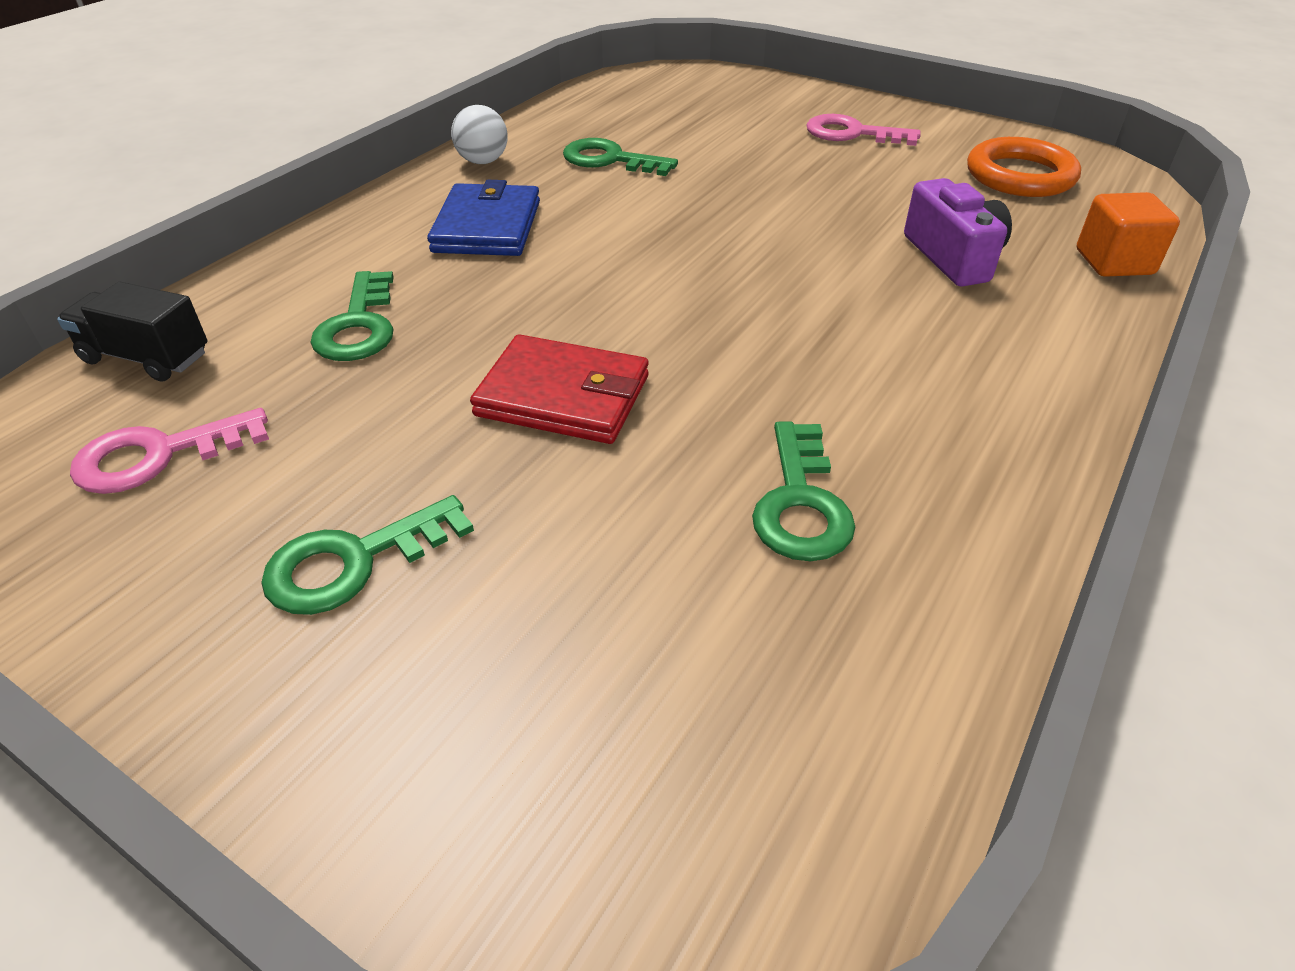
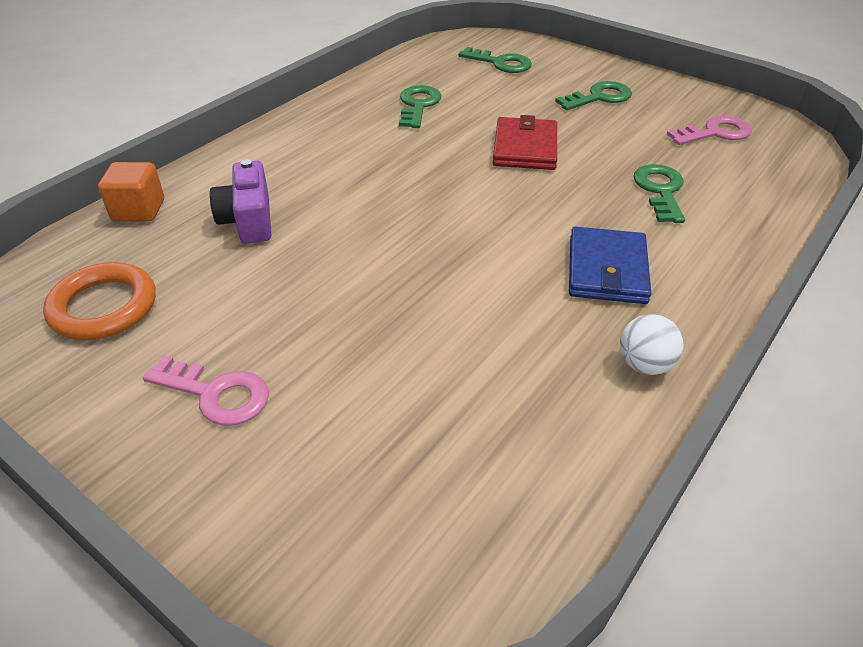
camera: 175 degrees left, 0 degrees up
black truck [57,282,207,382] -> none
red wallet [470,334,649,444] -> red wallet turned 75 degrees clockwise [493,115,557,170]
green key [563,138,678,176] -> green key moved to [459,47,532,73]

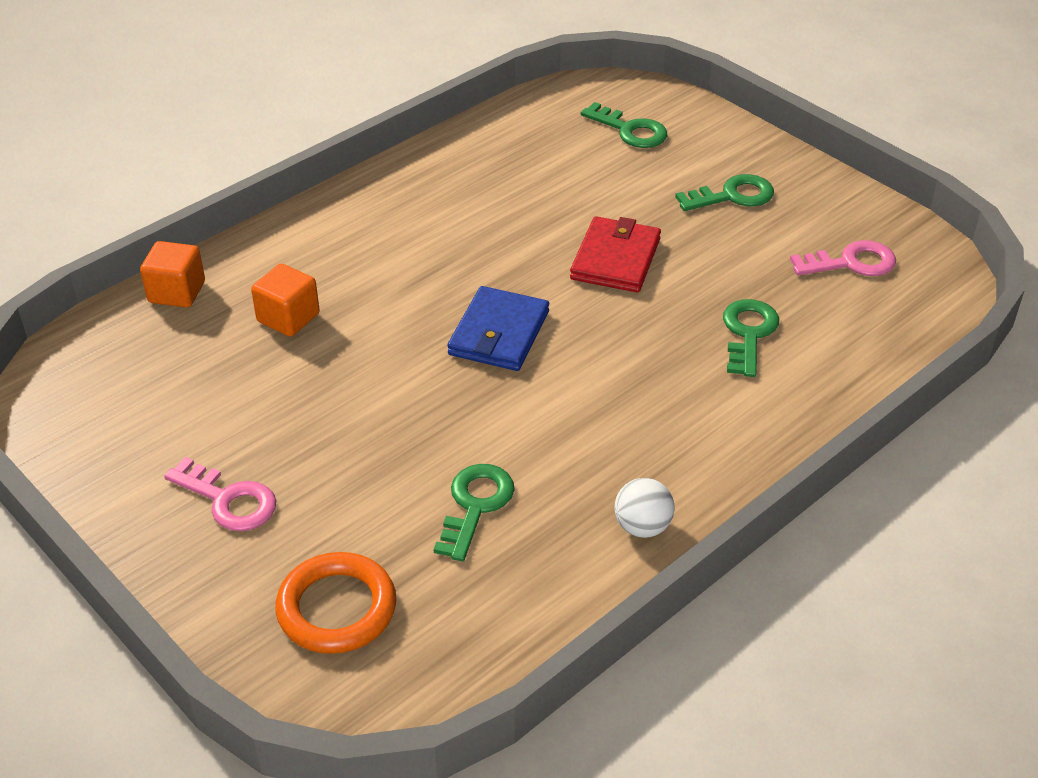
camera: 10 degrees right, 0 degrees up
orange ring [43,262,156,340] -> orange ring moved to [275,552,396,654]
purple camera [210,159,271,244] -> orange cube [251,264,320,337]
green key [399,85,441,128] -> green key moved to [433,464,515,561]
blue wallet [569,227,651,304] -> blue wallet moved to [447,286,549,371]

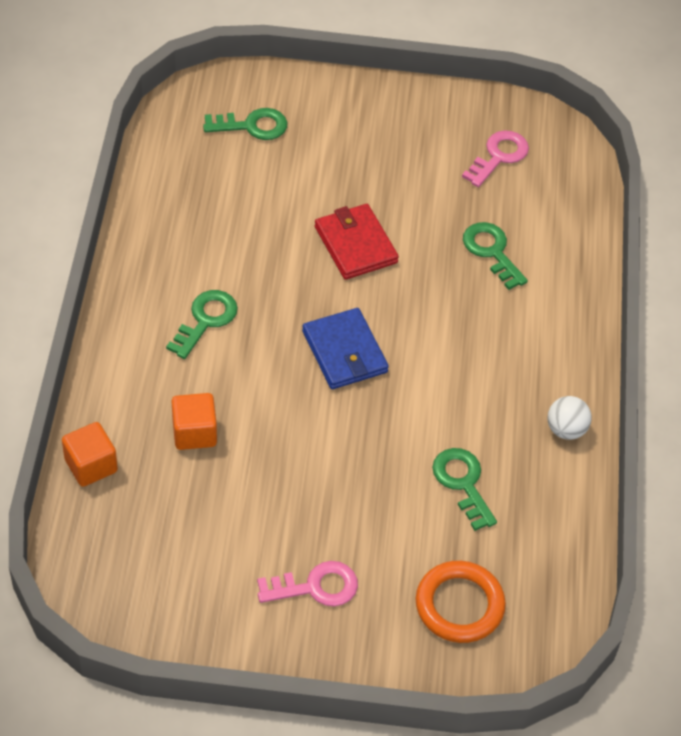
camera: 45 degrees left, 10 degrees up
green key [675,174,774,211] -> green key moved to [166,290,238,359]

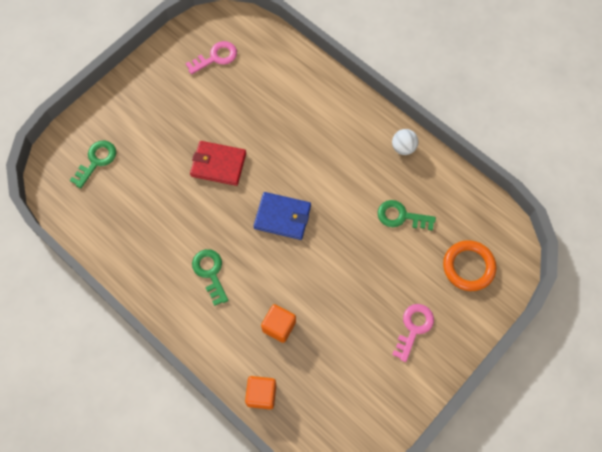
camera: 50 degrees left, 15 degrees up
pink key [462,130,529,187] -> pink key turned 75 degrees clockwise [185,41,237,75]
green key [463,222,528,290] -> none

